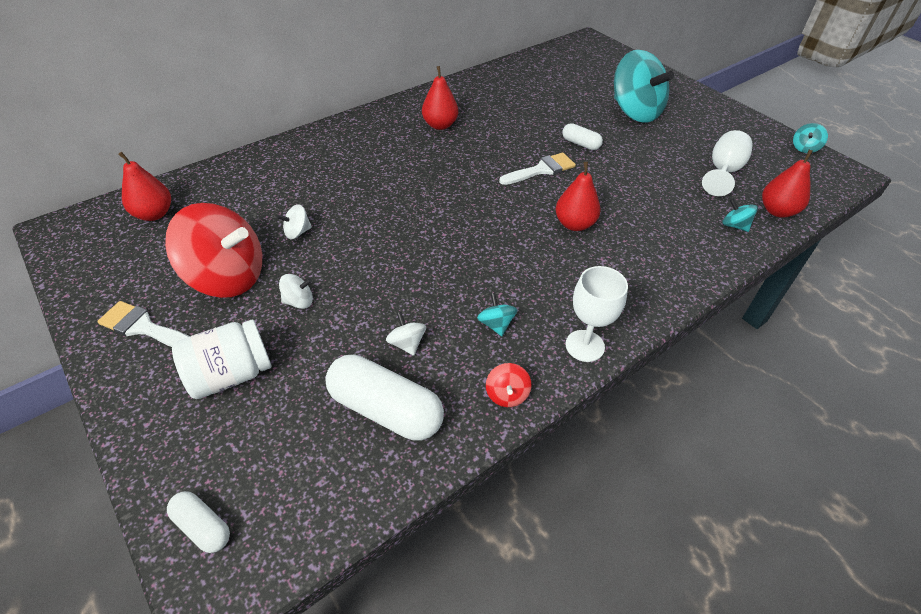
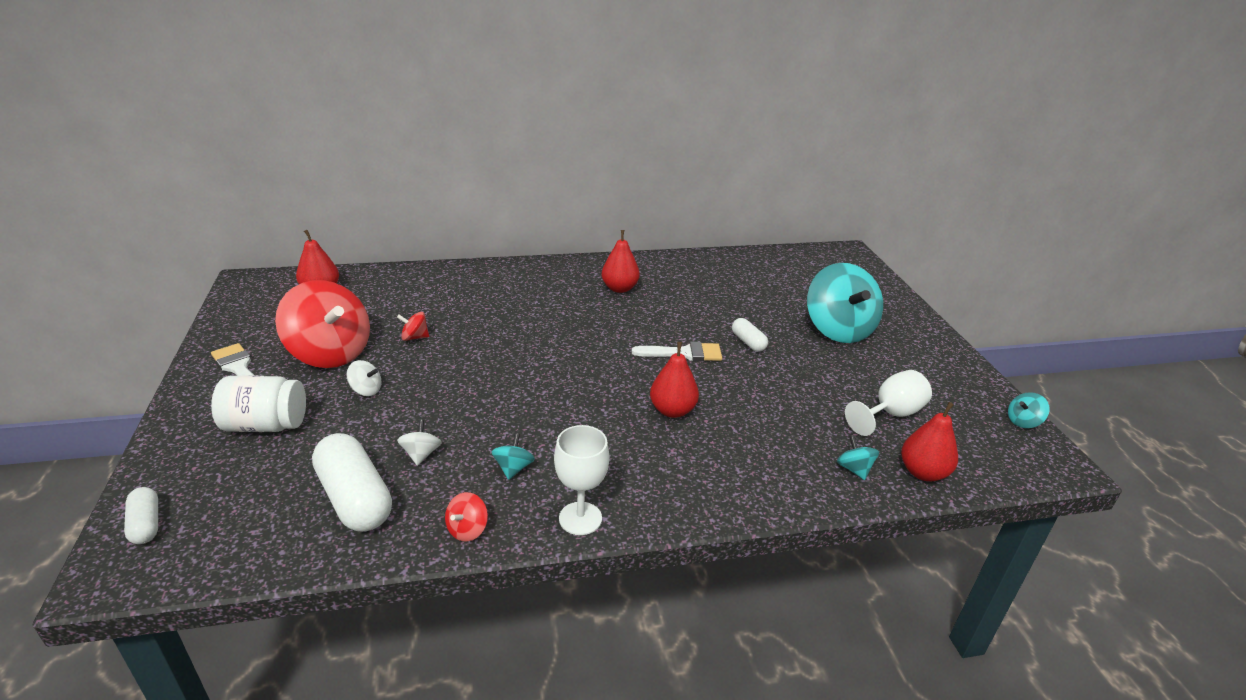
camera: 25 degrees right, 15 degrees down
white spinning top [277,204,312,239] -> red spinning top [397,312,429,341]

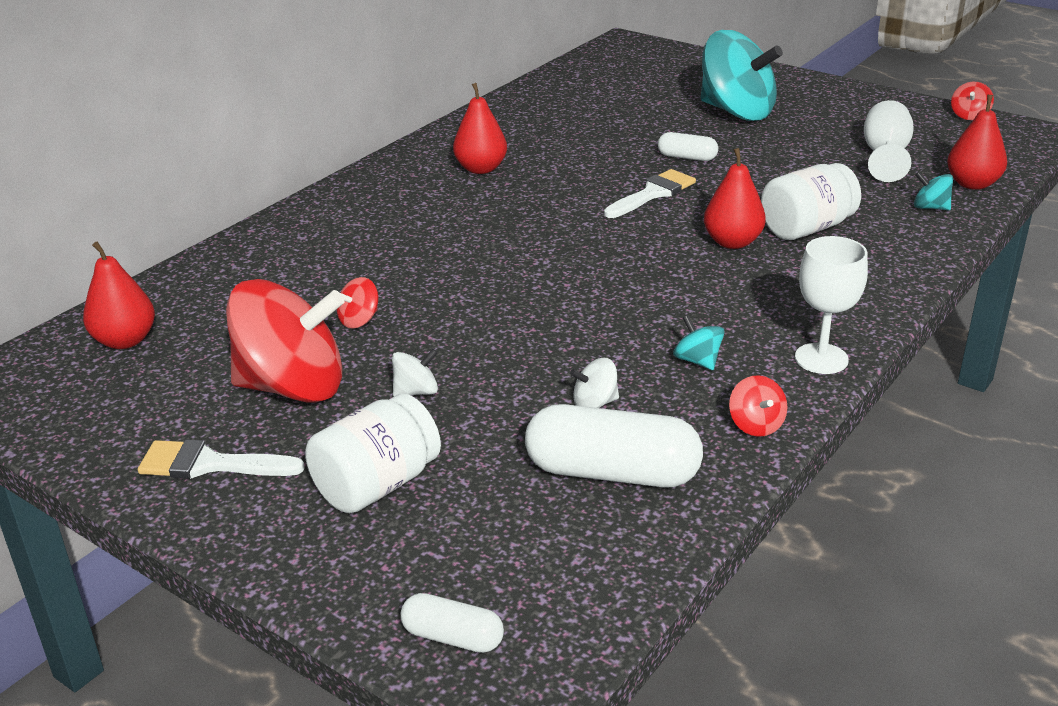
camera: 40 degrees left, 0 degrees up
white spinning top [397,419,442,466] -> white spinning top turned 60 degrees counterclockwise [570,358,619,408]
turquoise spinning top [1008,392,1050,428] -> red spinning top [951,82,994,120]
none -> white jar [761,163,861,240]

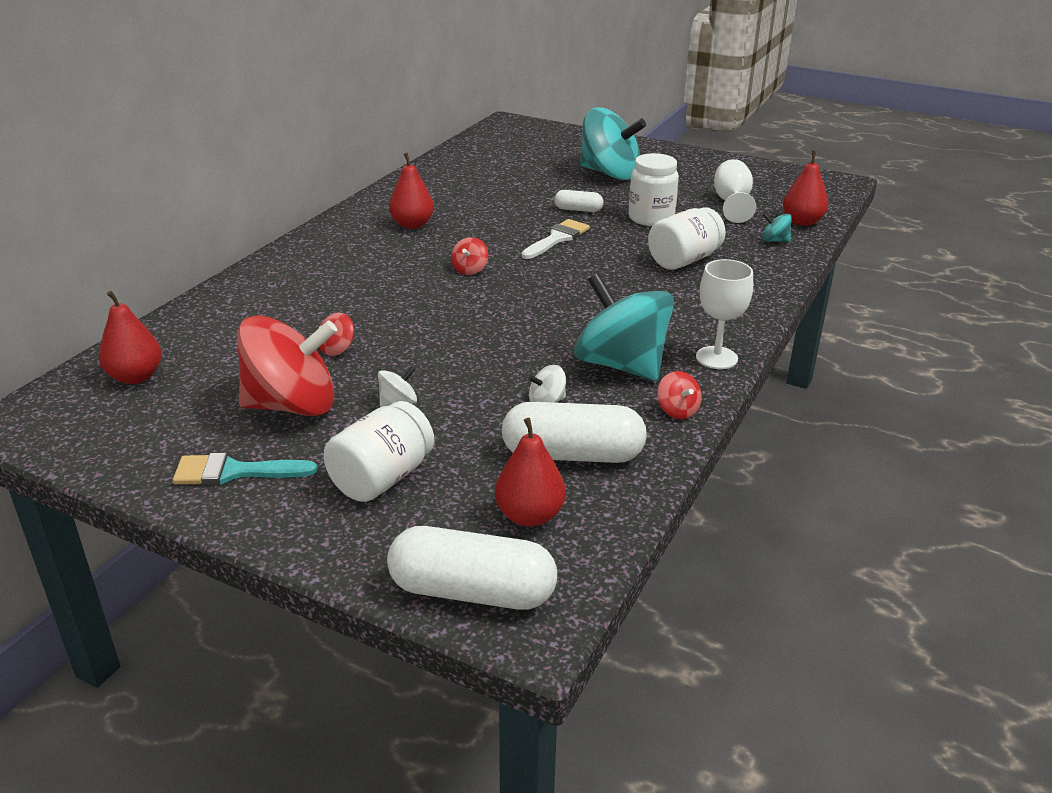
camera: 10 degrees left, 0 degrees up
white brush [138,440,305,479] -> turquoise brush [173,453,317,485]
white capsule [401,593,504,653] -> white capsule [387,526,557,609], size x1.92
turquoise spinning top [673,315,724,370] -> turquoise spinning top [574,273,674,381], size x2.48
red pear [704,148,766,249] -> red pear moved to [495,418,566,527]
red spinning top [951,82,994,120] -> red spinning top moved to [451,237,489,275]
none -> white jar [628,153,679,226]

